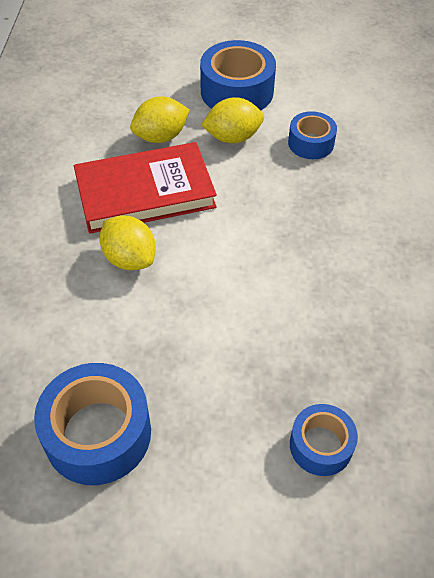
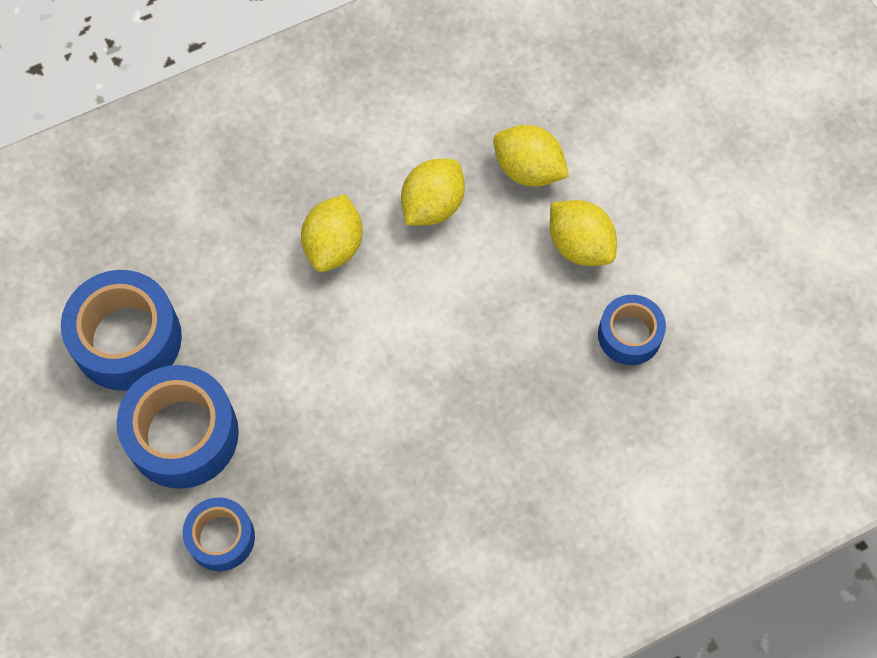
camera: 60 degrees right, 15 degrees up
red book [74,142,217,234] -> yellow lemon [401,159,465,225]
blue tape [200,40,276,110] -> blue tape moved to [117,365,239,489]

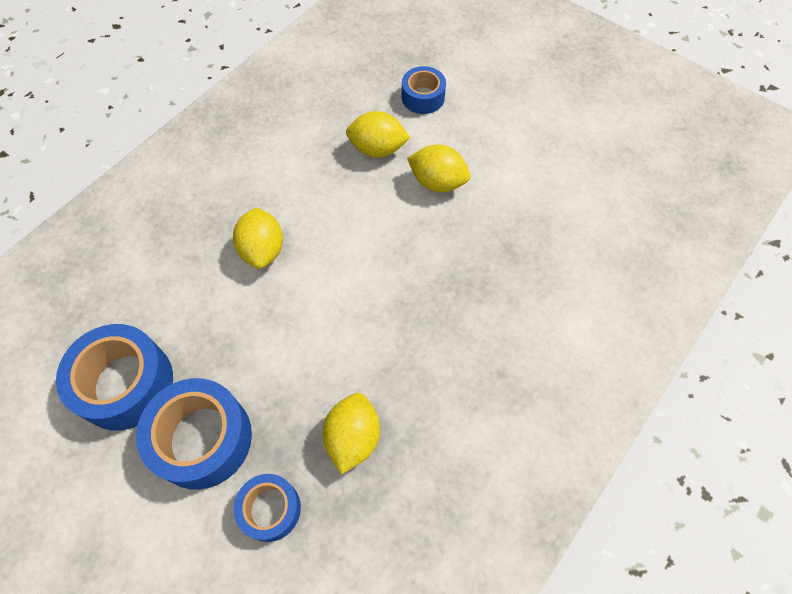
camera: 25 degrees left, 5 degrees down
yellow lemon [401,159,465,225] -> yellow lemon moved to [322,393,380,475]
blue tape [598,295,666,365] -> blue tape moved to [402,66,446,114]

